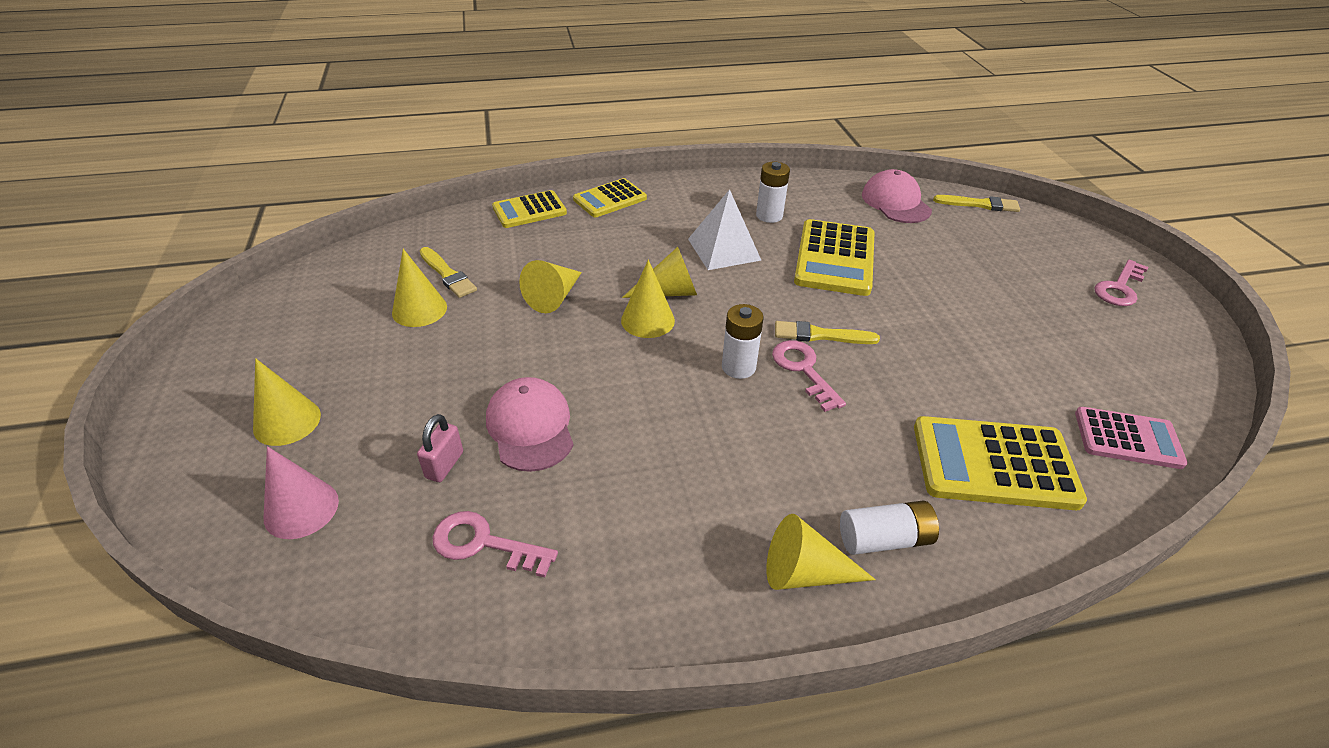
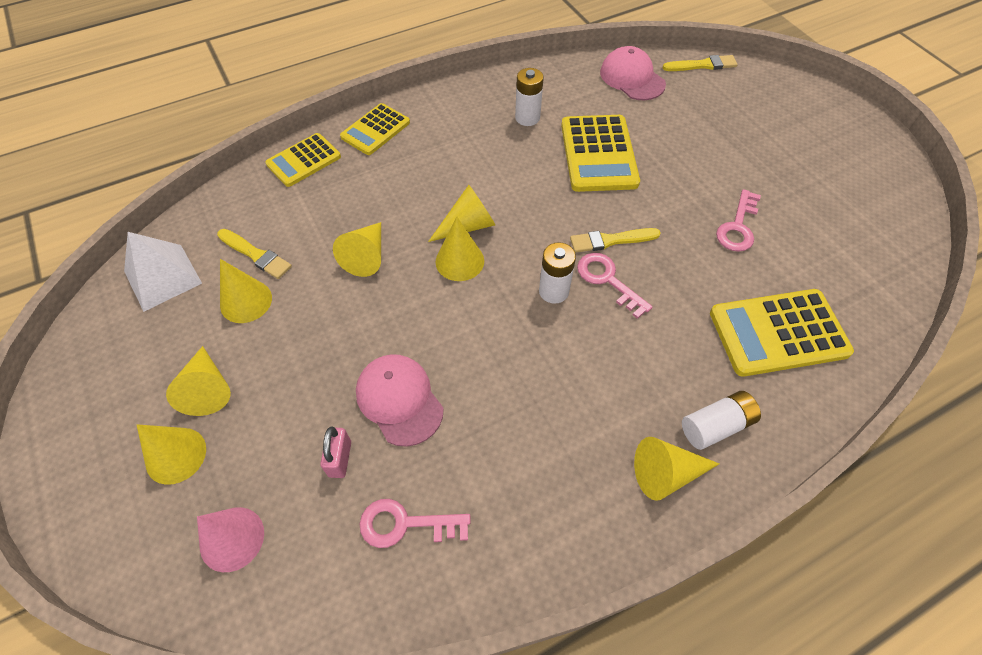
camera: 15 degrees left, 15 degrees up
white pyramid [688,189,761,270] -> white pyramid moved to [124,232,202,312]
pink calculator [1075,407,1188,469] -> none
pink key [1094,260,1148,306] -> pink key moved to [716,189,761,252]
none -> yellow cone [166,346,231,416]

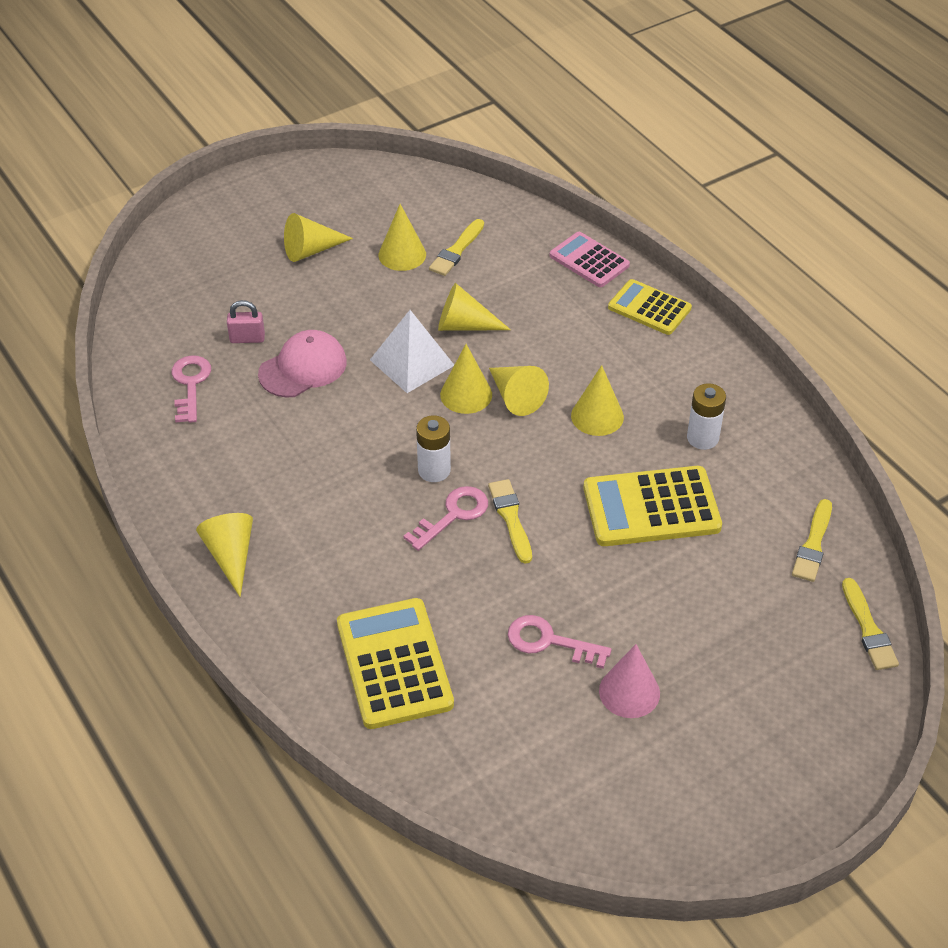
camera: 85 degrees right, 10 degrees down
white pyramid [124,232,202,312] -> white pyramid moved to [370,310,454,393]
yellow cone [137,424,206,485] -> yellow cone moved to [571,365,624,436]
pink cone [197,507,264,572] -> pink cone moved to [599,644,660,718]
yellow calculator [265,133,341,187] -> pink calculator [550,232,630,287]
pink cap [600,46,666,100] -> yellow brush [792,499,832,582]
white battery [682,391,761,450] -> none

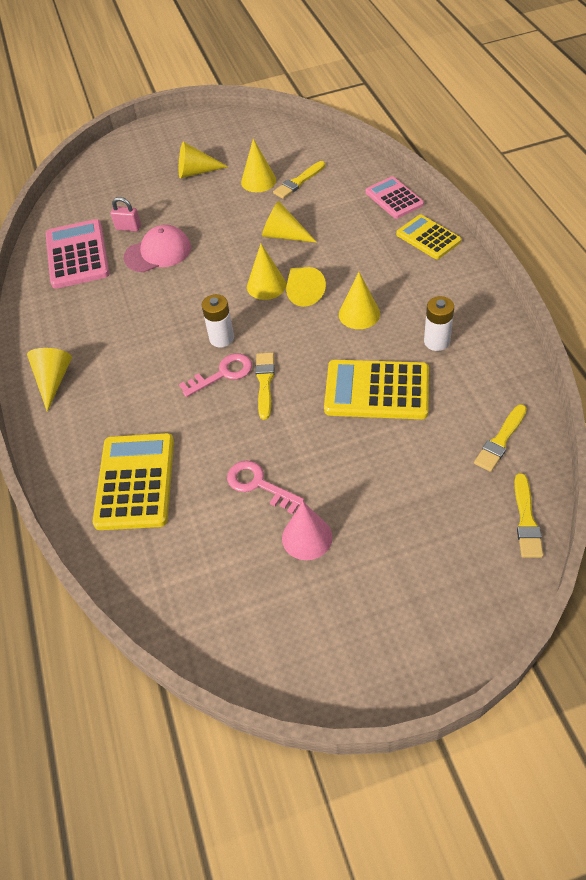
camera: 20 degrees right, 5 degrees up
pink key [171,356,211,423] -> pink calculator [46,219,110,289]
white pyramid [370,310,454,393] -> none

